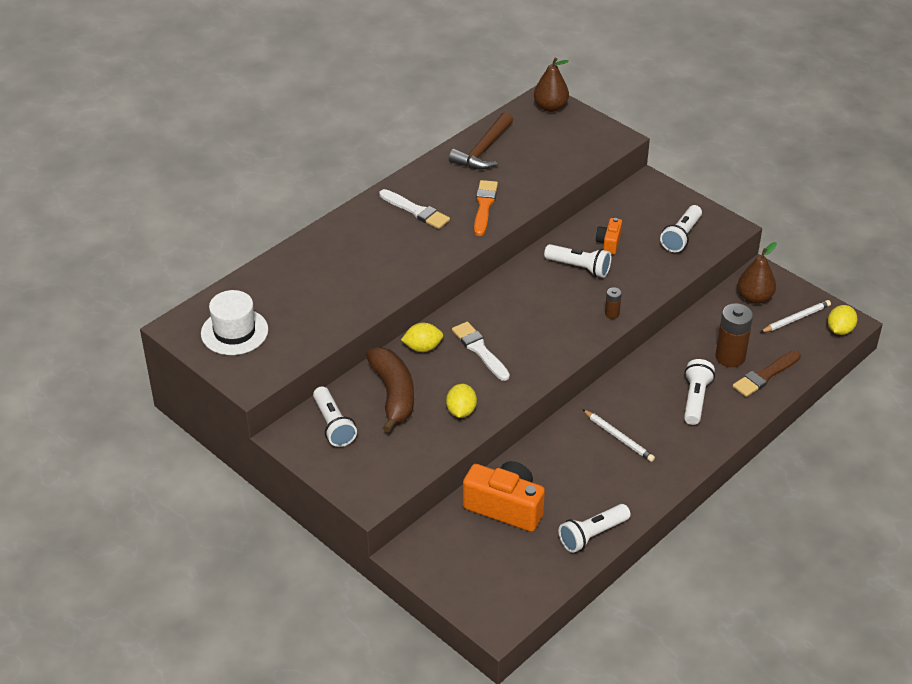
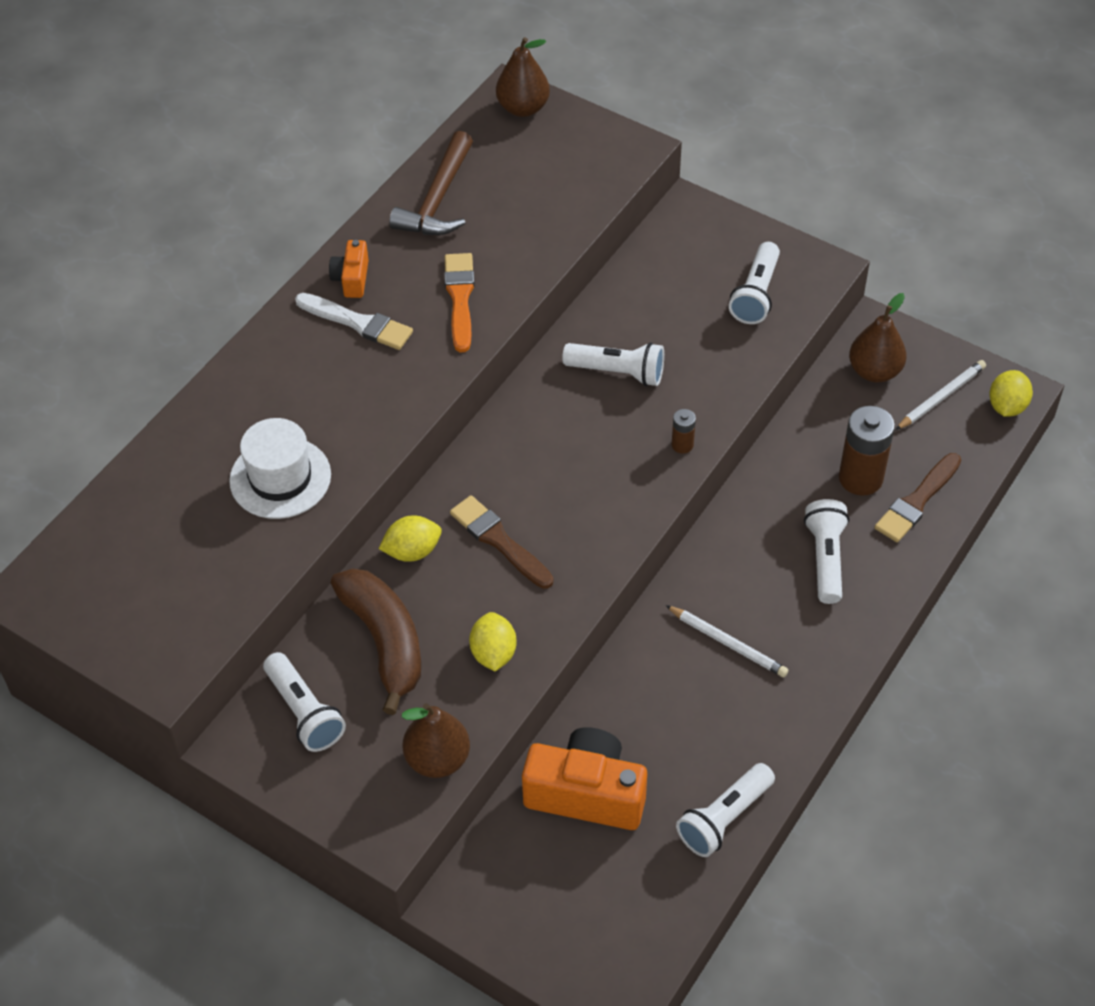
camera: 10 degrees left, 10 degrees up
white hat [201,290,268,355] -> white hat moved to [229,418,331,519]
white brush [452,322,510,381] -> brown brush [450,495,554,589]
orange camera [596,218,622,254] -> orange camera moved to [329,240,369,298]
none -> brown pear [402,703,470,778]

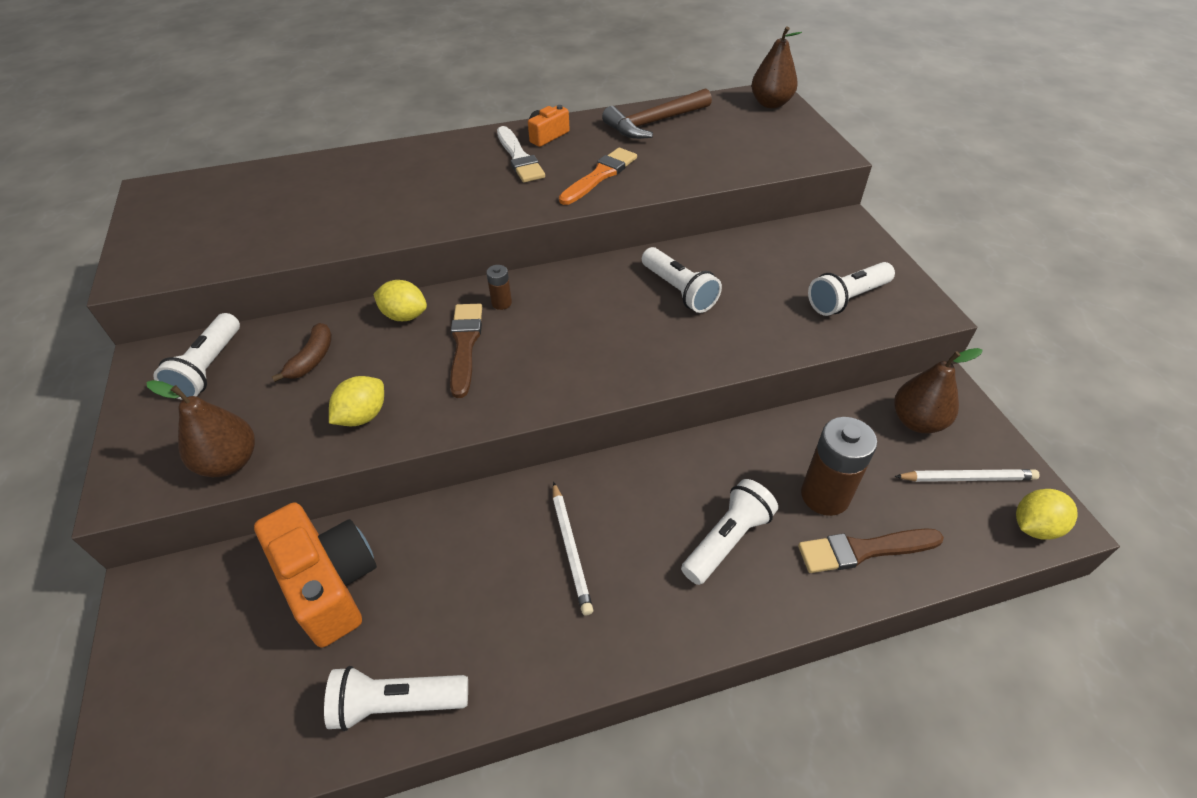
camera: 40 degrees right, 5 degrees down
white hat [229,418,331,519] -> none
brown banana [331,569,421,715] -> brown banana [272,323,332,382], size x0.52
brown battery [672,409,696,454] -> brown battery moved to [486,265,512,310]

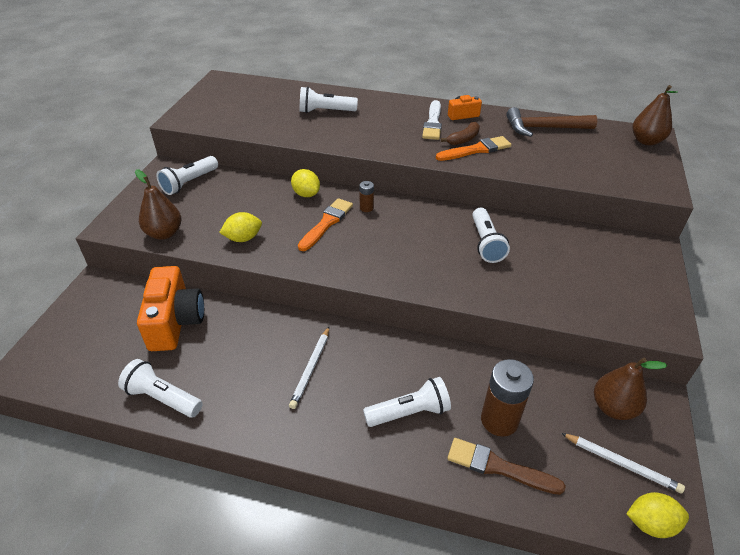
camera: 30 degrees right, 5 degrees down
brown banana [272,323,332,382] -> brown banana moved to [441,122,480,145]
brown brush [450,304,482,398] -> orange brush [298,198,353,251]
white flashlight [808,262,895,316] -> white flashlight moved to [300,87,358,113]

